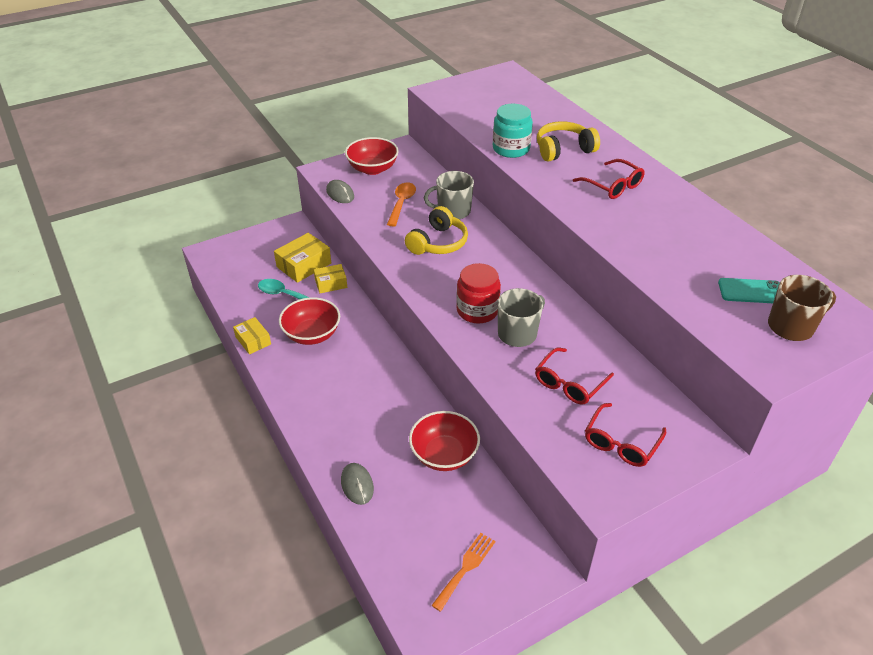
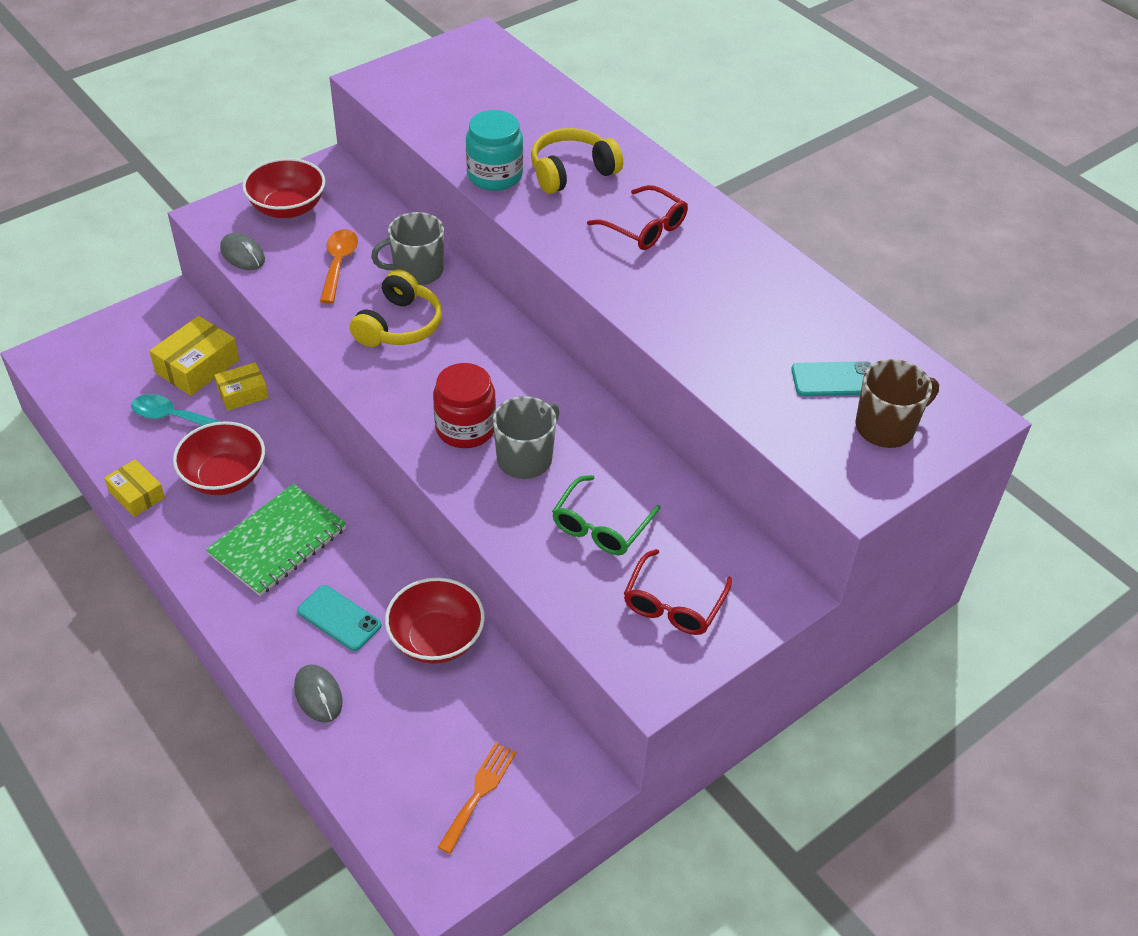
camera: 10 degrees left, 5 degrees up
red glasses [535,348,614,405] -> green glasses [552,475,660,555]
none -> green notebook [206,484,346,596]
none -> turquoise phone [297,585,382,651]

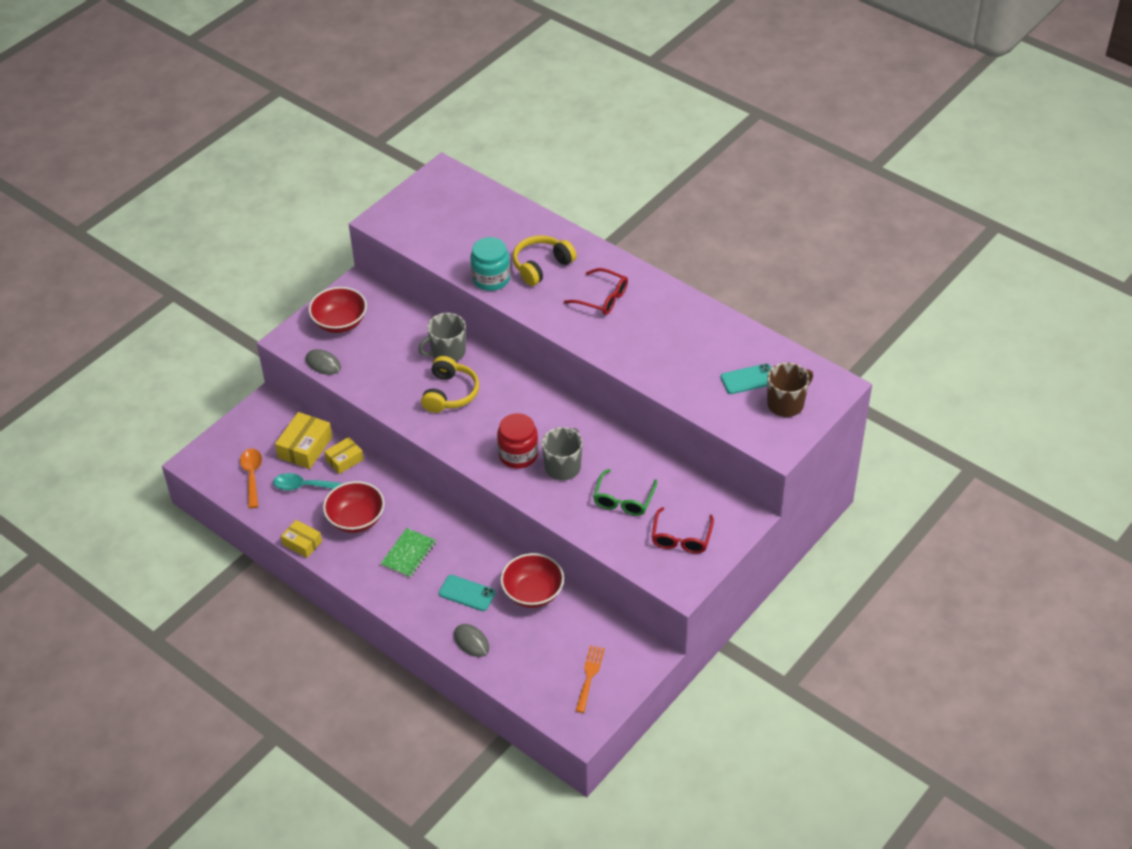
camera: 10 degrees left, 0 degrees up
green notebook [206,484,346,596] -> green notebook [381,528,436,578], size x0.65
orange spoon [320,229,358,304] -> orange spoon moved to [240,449,262,508]

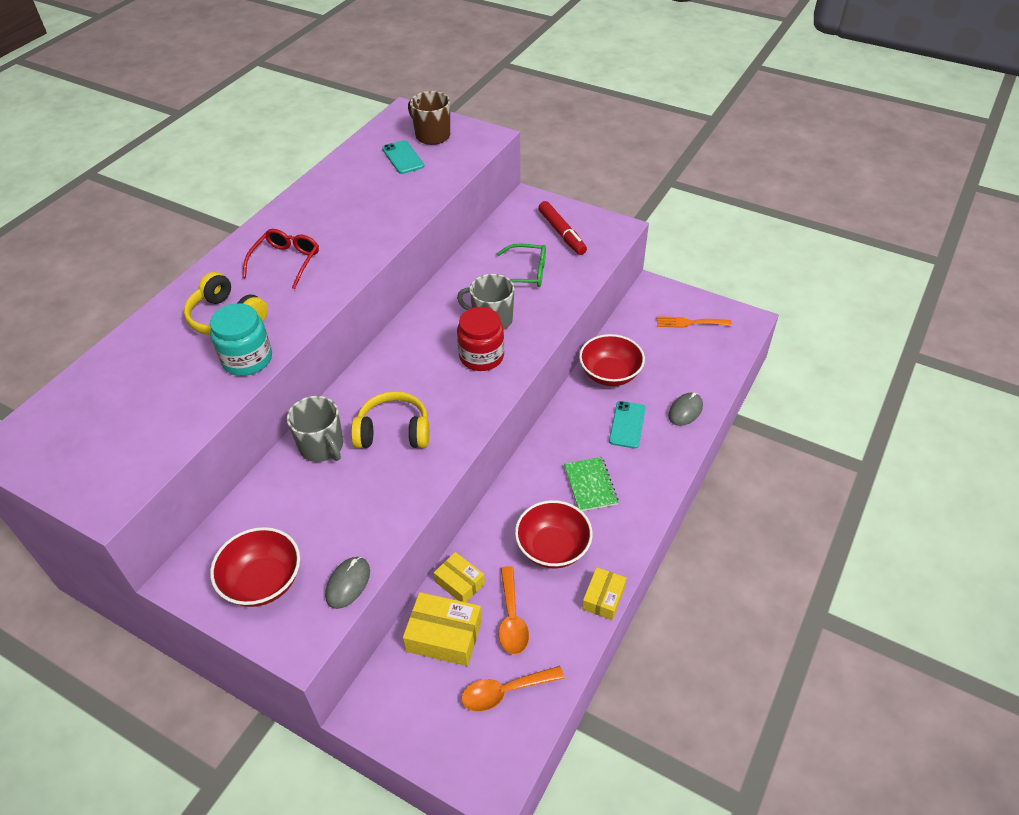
camera: 100 degrees left, 0 degrees up
turquoise spoon [273,473,343,491] -> orange spoon [499,566,529,655]
green notebook [381,528,436,578] -> green notebook turned 60 degrees clockwise [564,457,619,511]
red glasses [652,507,714,554] -> red marker [538,201,587,255]

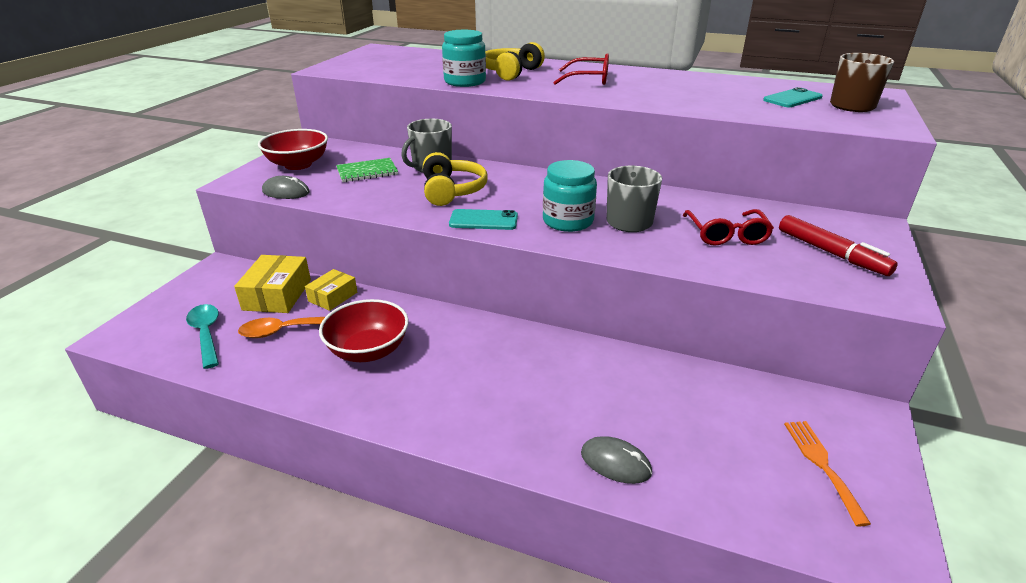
camera: 80 degrees right, 15 degrees down
red jar [457,307,504,371] -> turquoise jar [543,160,597,232]
orange spoon [461,666,565,712] -> turquoise spoon [186,304,219,369]
green glasses [497,244,546,287] -> red glasses [683,209,774,246]
red marker [538,201,587,255] -> red marker turned 90 degrees counterclockwise [779,215,898,276]
green notebook [564,457,619,511] -> green notebook moved to [336,158,398,182]
red bowl [579,334,645,386] -> none
yellow box [582,567,627,620] -> none
turquoise phone [609,401,646,449] -> turquoise phone moved to [449,209,518,230]

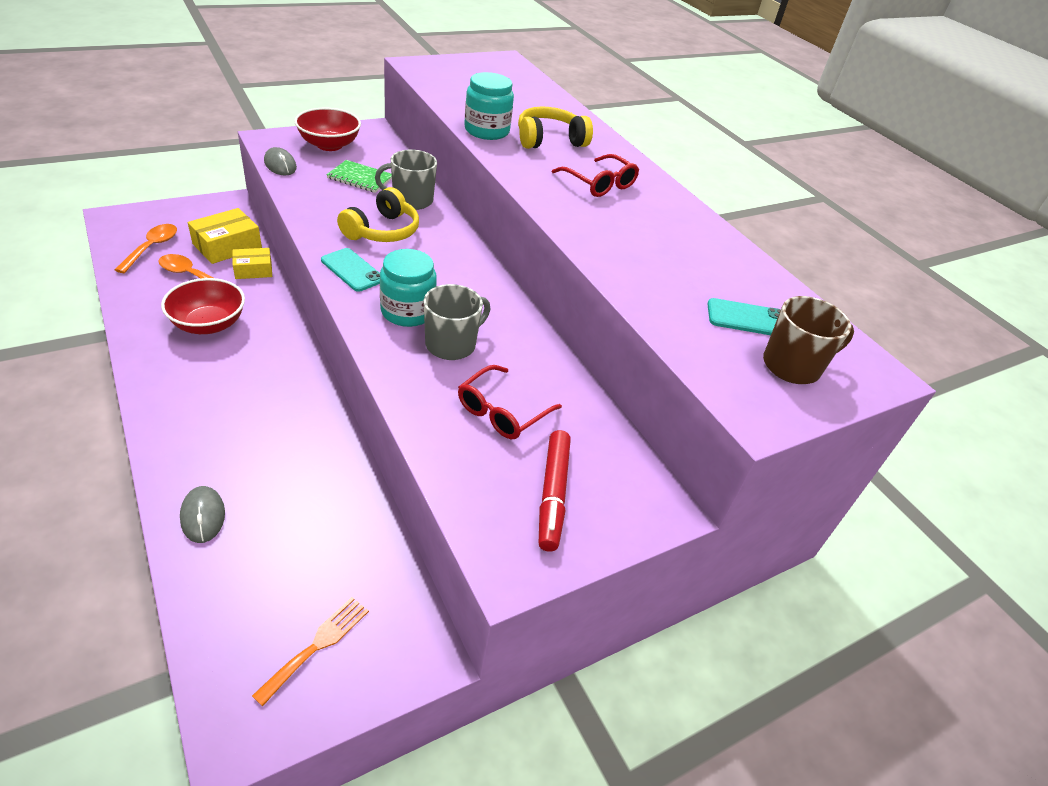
camera: 35 degrees right, 10 degrees up
turquoise spoon [186,304,219,369] -> orange spoon [115,224,177,273]

